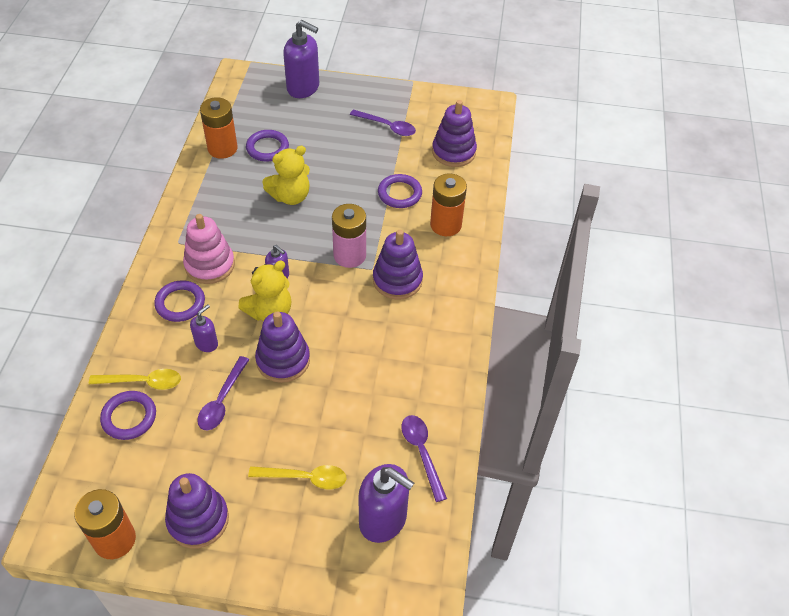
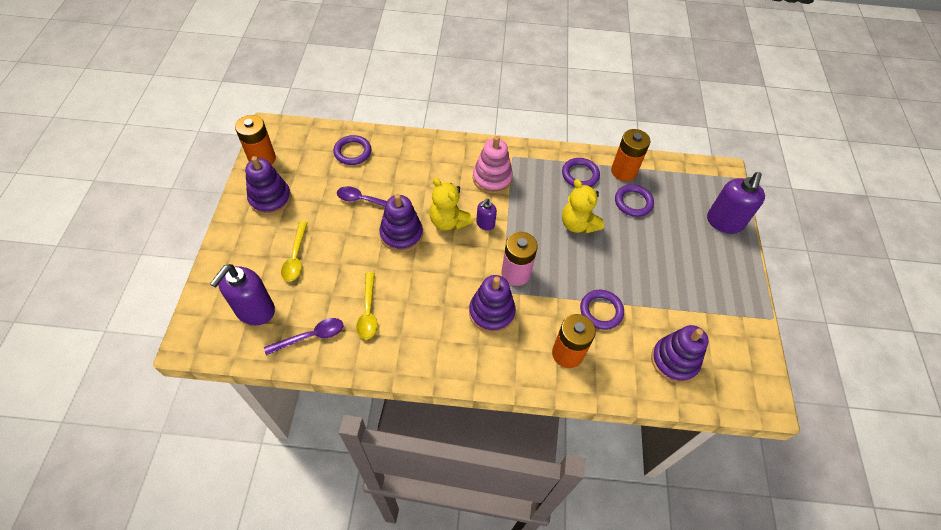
camera: 85 degrees right, 5 degrees up
yellow spoon [89,369,181,390] -> yellow spoon moved to [356,272,378,339]
purple ring [154,280,205,322] -> purple ring moved to [562,158,600,187]
purple soap dispenser [190,304,218,352] -> none
purple spoon [350,110,416,136] -> none

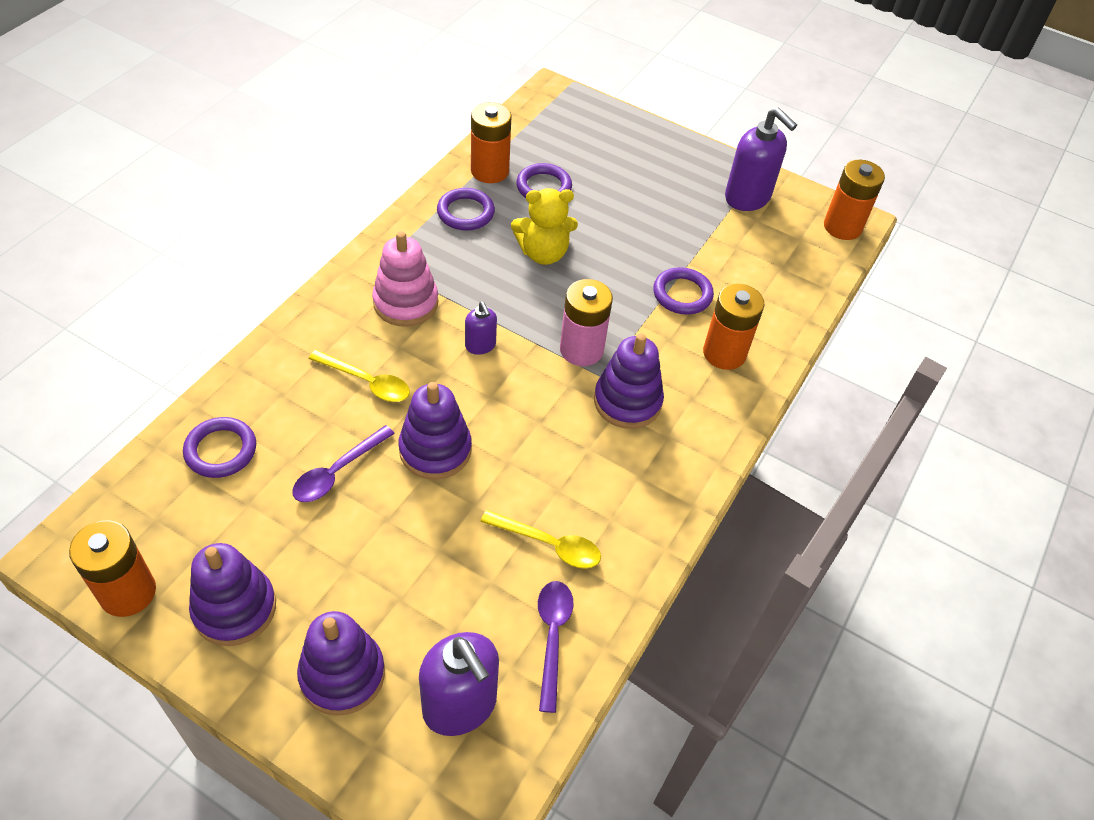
camera: 65 degrees left, 5 degrees down
yellow spoon [281,221,307,281] -> yellow spoon moved to [309,350,410,402]
yellow teddy bear [429,178,474,231] -> none
purple stacking toy [651,325,708,383] -> purple stacking toy moved to [297,611,385,716]
purple soap dispenser [707,172,765,234] -> purple soap dispenser moved to [725,107,797,211]
none -> orange battery [824,160,885,240]

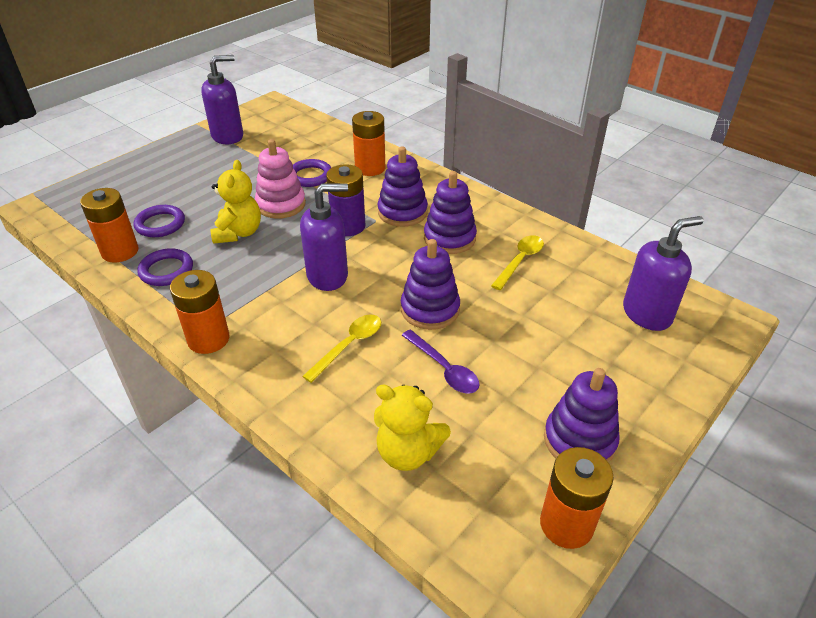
camera: 75 degrees left, 10 degrees down
purple ring [183,417,256,478] -> yellow teddy bear [374,385,451,471]
purple stacking toy [297,611,385,716] -> purple stacking toy moved to [424,171,477,254]
pink stacking toy [372,231,438,327] -> pink stacking toy moved to [255,139,306,219]
purple soap dispenser [465,302,497,355] -> purple soap dispenser [300,183,348,291], size x1.91
purple spoon [538,581,574,713] -> none
pink battery [560,279,613,366] -> purple battery [326,164,365,236]
orange battery [824,160,885,240] -> orange battery moved to [170,270,230,354]

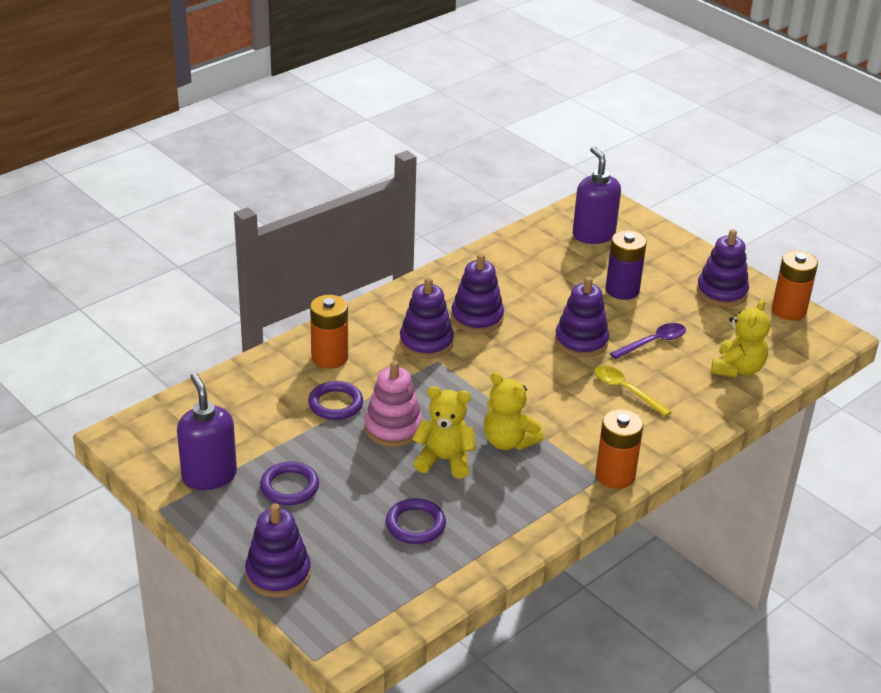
camera: 85 degrees left, 5 degrees down
orange battery [80,188,138,262] -> none
purple ring [137,248,193,286] -> purple ring moved to [260,461,319,505]
purple soap dispenser [300,183,348,291] -> none
purple battery [326,164,365,236] -> purple battery moved to [606,230,647,300]
yellow spoon [491,235,544,290] -> none
none -> purple stacking toy [245,504,311,598]
none -> yellow teddy bear [484,372,544,450]

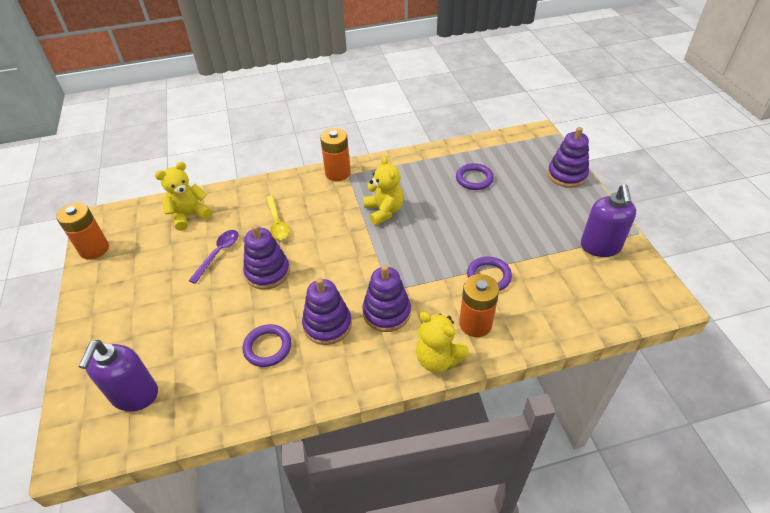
camera: 150 degrees left, 10 degrees up
purple ring [260,461,319,505] -> purple ring moved to [242,324,291,367]
pink stacking toy [364,361,423,447] -> none
yellow teddy bear [412,386,476,479] -> yellow teddy bear moved to [416,312,469,372]
purple battery [606,230,647,300] -> none
purple spoon [610,323,686,359] -> purple spoon turned 120 degrees clockwise [189,230,239,284]
purple stacking toy [697,229,749,307] -> none

